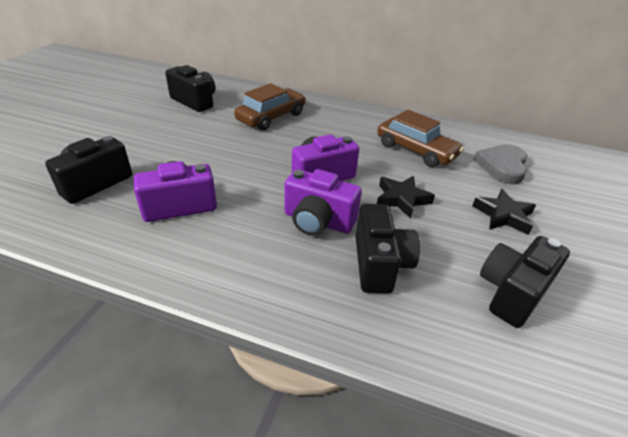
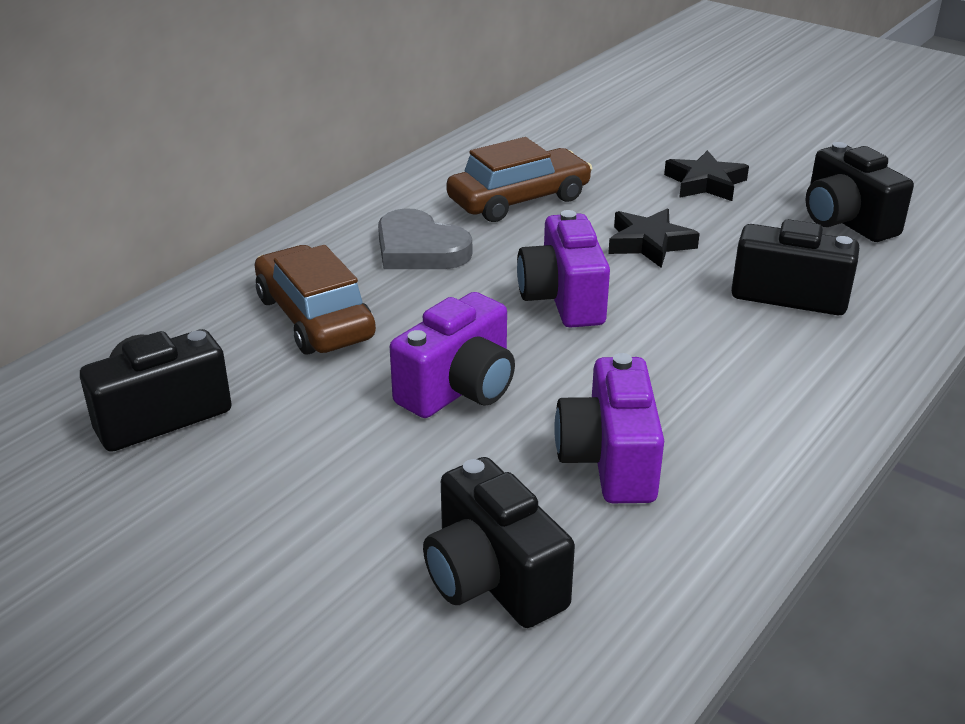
camera: 70 degrees left, 5 degrees down
purple camera [284,169,362,236] -> purple camera moved to [390,292,515,418]
grey heart [473,144,528,184] -> grey heart moved to [378,208,472,269]

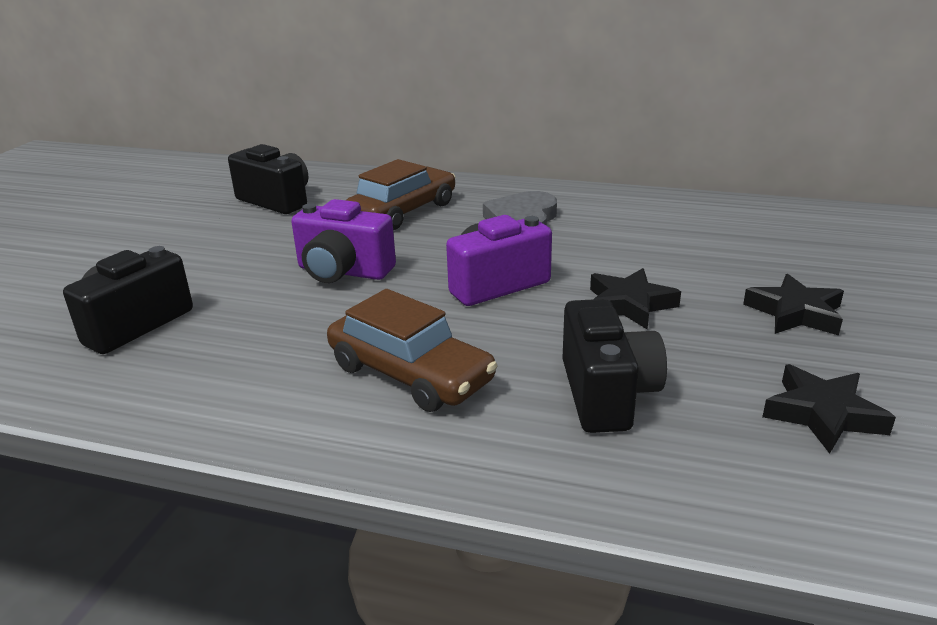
camera: 70 degrees right, 5 degrees down
brown car [446,137,593,222] -> brown car moved to [327,289,498,412]
purple camera [554,353,664,503] -> none
black camera [806,142,914,242] -> black star [762,364,896,454]

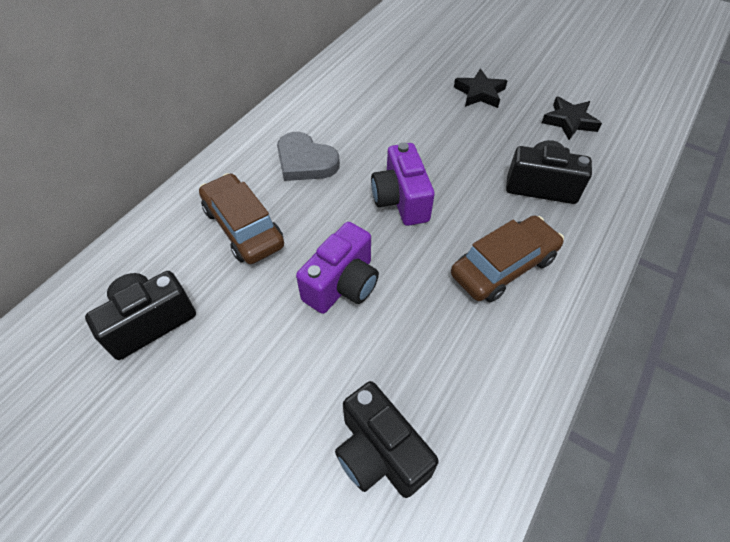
camera: 75 degrees left, 25 degrees up
black star [590,268,681,329] -> none

